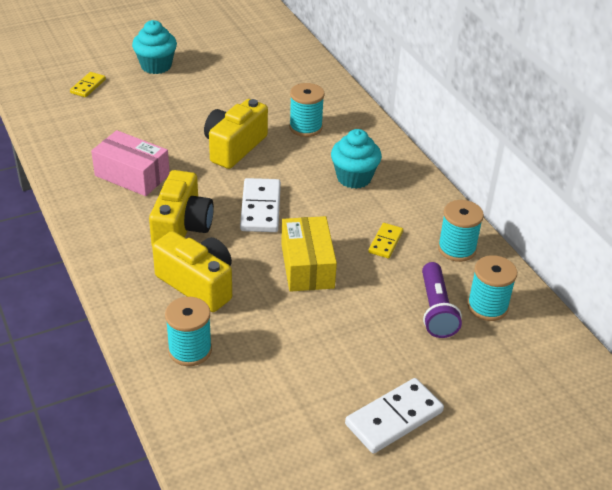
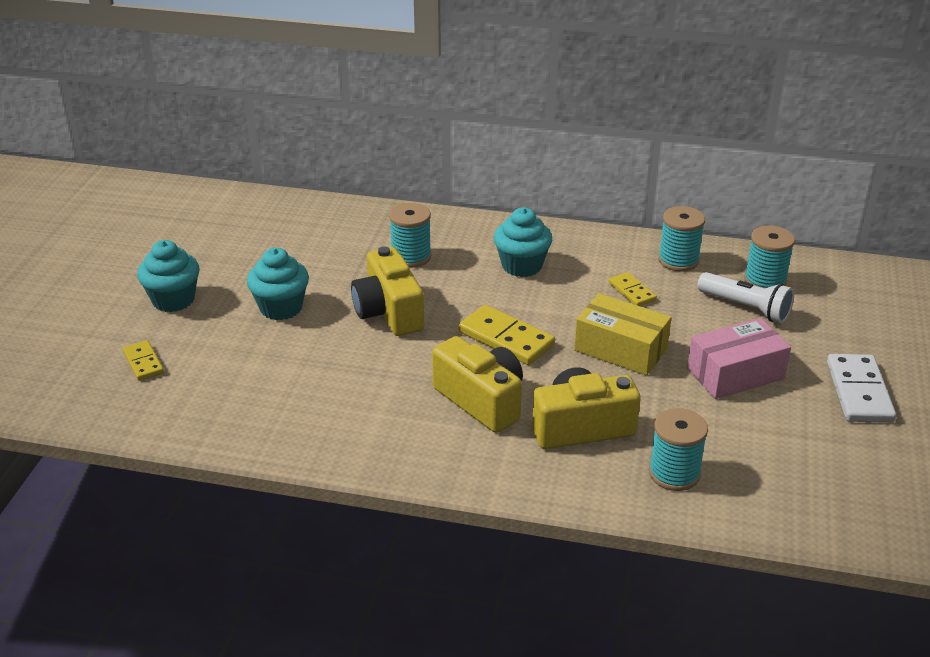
camera: 50 degrees left, 5 degrees down
pink box [91,130,170,196] -> pink box moved to [687,318,791,399]
white domino [240,178,281,232] -> yellow domino [459,305,555,365]
purple flashlight [422,262,462,338] -> white flashlight [697,272,794,323]
none -> turquoise cupcake [247,248,309,320]

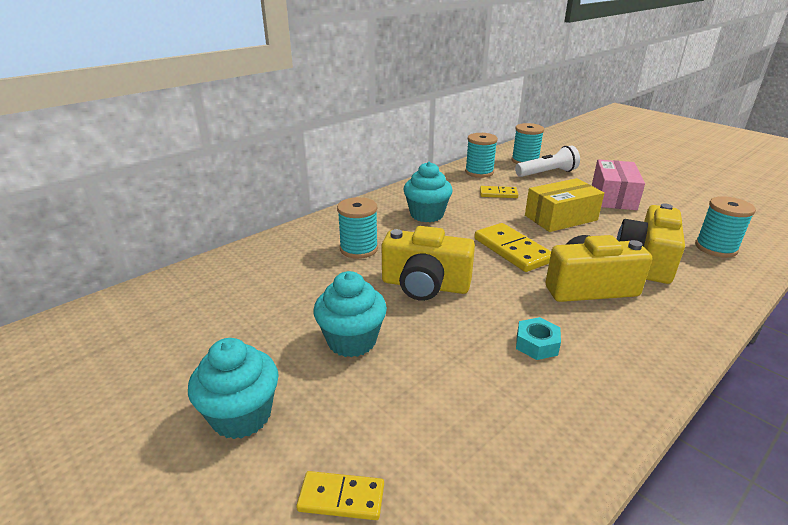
camera: 55 degrees left, 5 degrees down
yellow domino [459,305,555,365] -> yellow domino turned 75 degrees clockwise [474,223,551,272]
white domino [827,354,896,423] -> none
none -> turquoise nut [516,317,561,360]

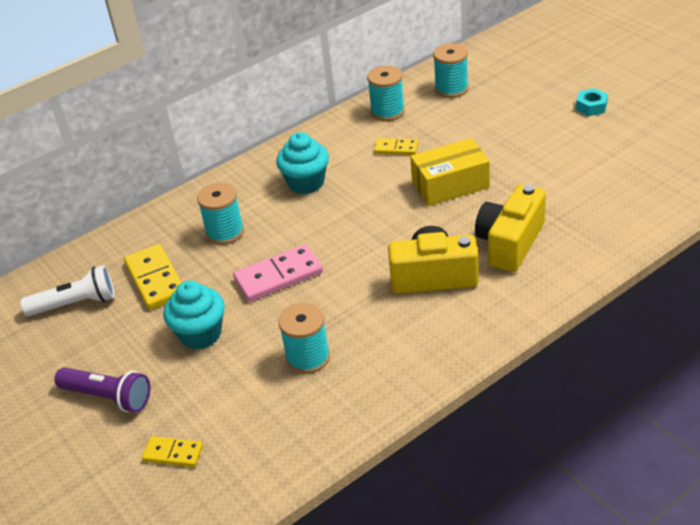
camera: 10 degrees right, 10 degrees up
turquoise cupcake [188,338,278,439] -> purple flashlight [54,367,150,412]
yellow camera [382,226,475,301] -> pink domino [233,244,323,302]
yellow domino [474,223,551,272] -> yellow domino moved to [124,244,182,310]
white flashlight [515,146,580,177] -> white flashlight moved to [20,265,115,316]
turquoise nut [516,317,561,360] -> turquoise nut moved to [576,88,608,116]
pink box [592,159,645,210] -> none
turquoise spool [695,196,756,258] -> turquoise spool moved to [278,303,330,374]

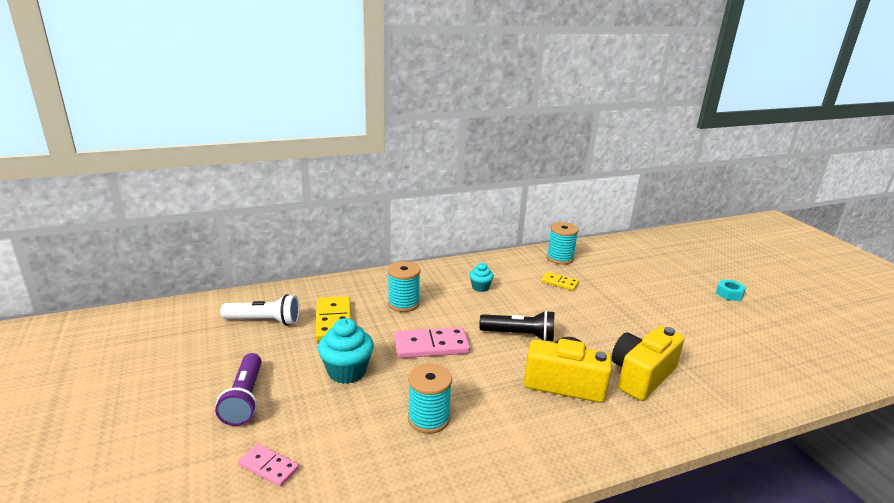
camera: 10 degrees right, 15 degrees down
purple flashlight [54,367,150,412] -> purple flashlight turned 45 degrees clockwise [215,353,262,426]
yellow domino [142,436,203,467] -> pink domino [238,444,299,487]
turquoise cupcake [276,132,329,194] -> turquoise cupcake [469,263,494,292], size x0.57
yellow box [410,138,490,206] -> none
turquoise spool [433,43,469,98] -> none
none -> black flashlight [479,310,554,341]

